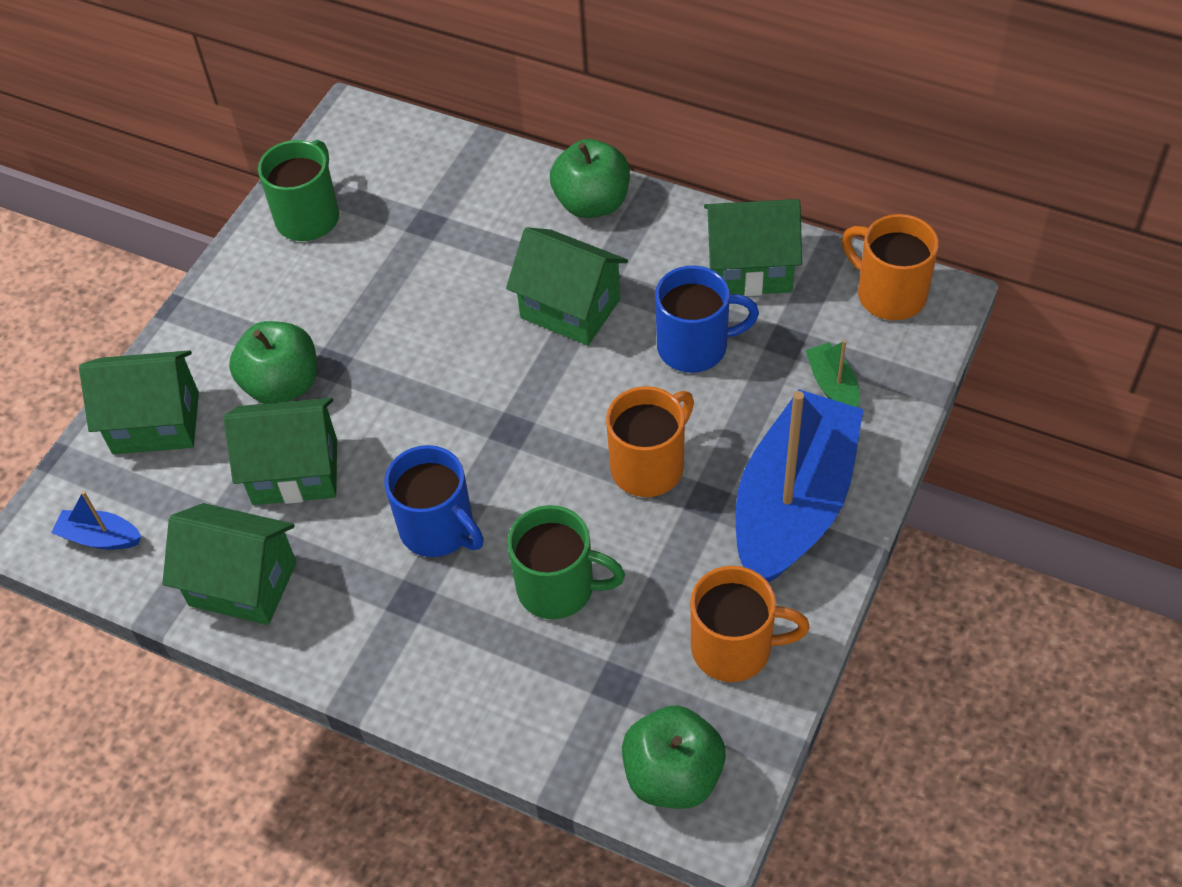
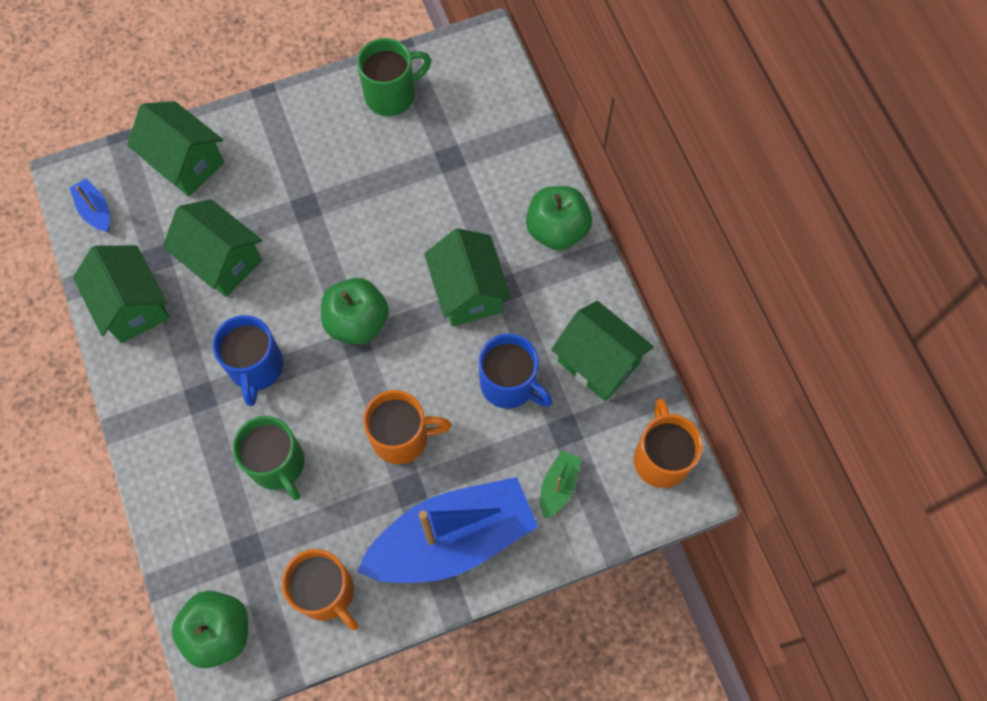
camera: 40 degrees right, 15 degrees up
green apple [229,321,317,404] -> green apple moved to [321,278,389,345]

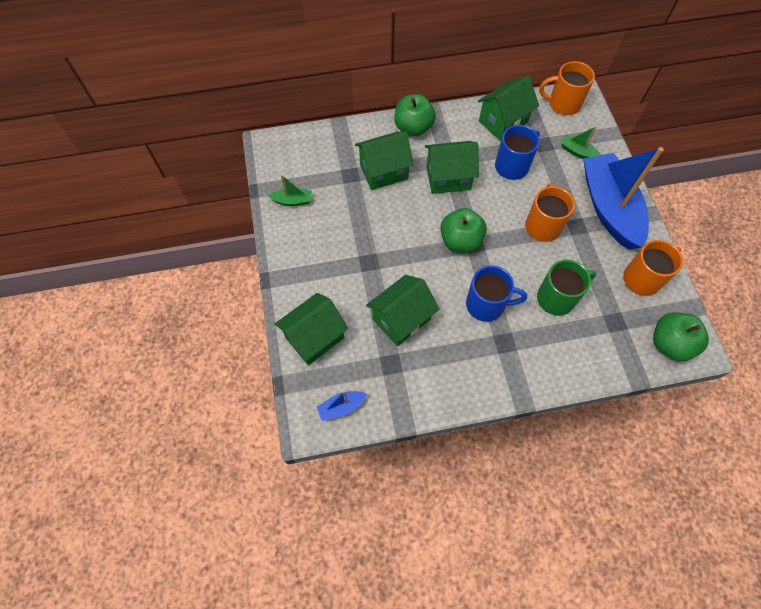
camera: 80 degrees left, 5 degrees down
green house [73,245,170,343] -> green house moved to [355,132,414,190]
green mug [357,38,431,116] -> green boat [268,175,312,206]

